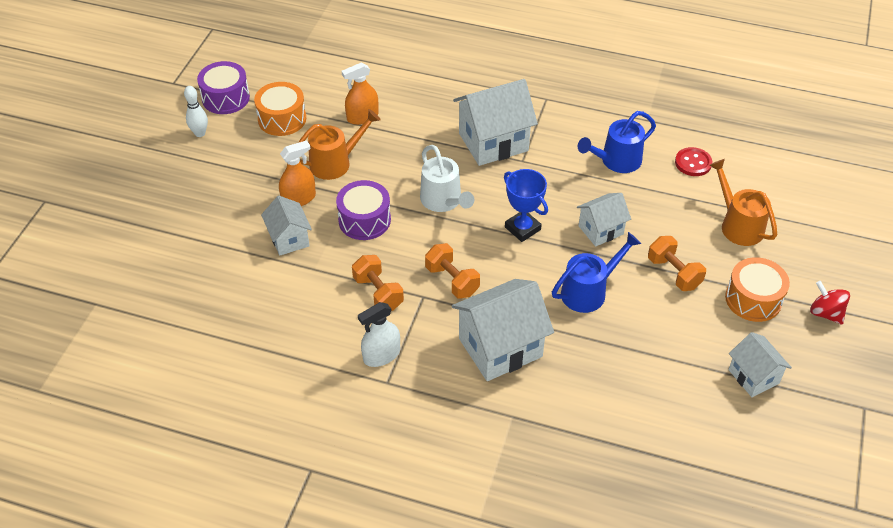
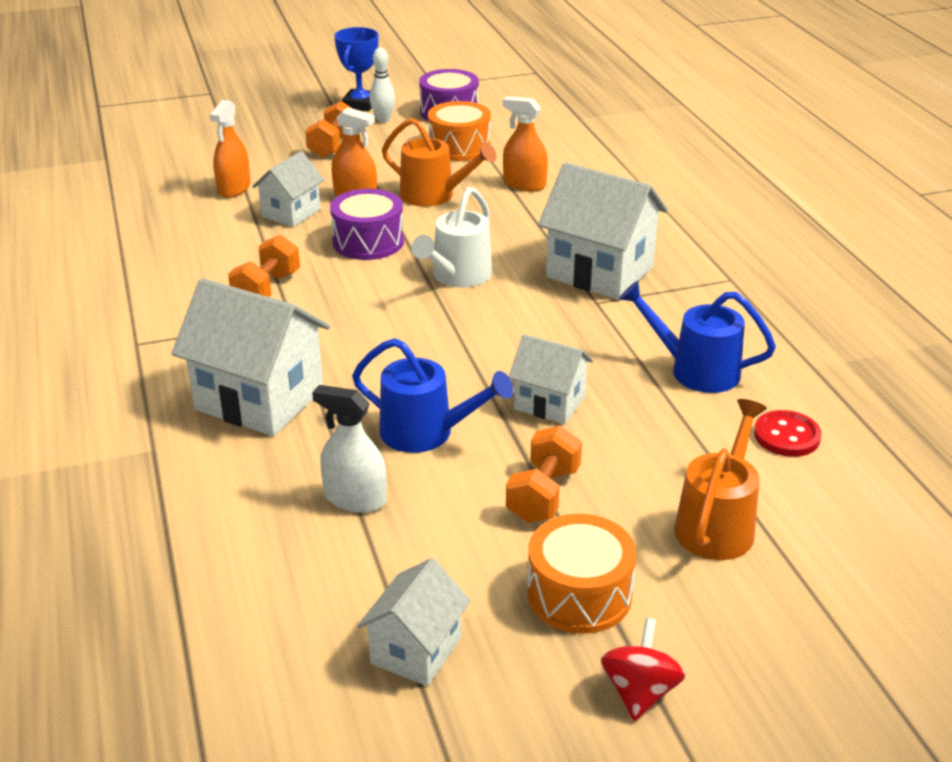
camera: 55 degrees right, 15 degrees down
white spray bottle [358,302,400,367] -> white spray bottle moved to [312,385,387,513]
orange dumbbell [425,243,480,299] -> orange dumbbell moved to [305,101,353,158]
blue trophy [504,169,548,242] -> blue trophy moved to [334,27,378,111]
none -> orange spray bottle [209,100,250,198]

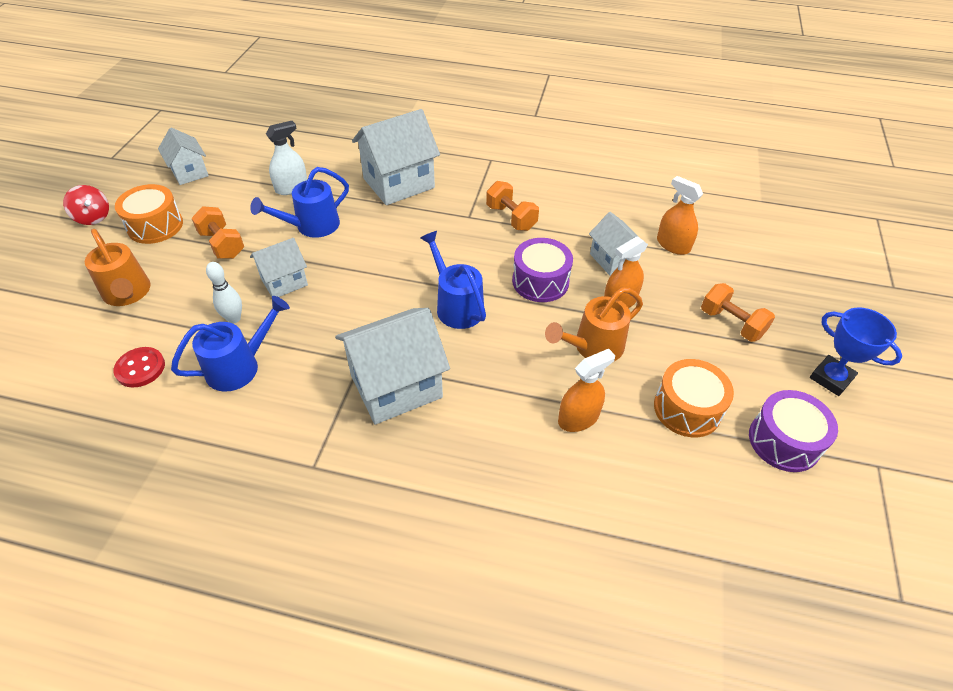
camera: 120 degrees right, 15 degrees up
white bowling pin [370,48,395,122] -> white bowling pin moved to [206,262,242,324]
white watering can [411,187,492,288] -> blue watering can [420,231,486,329]

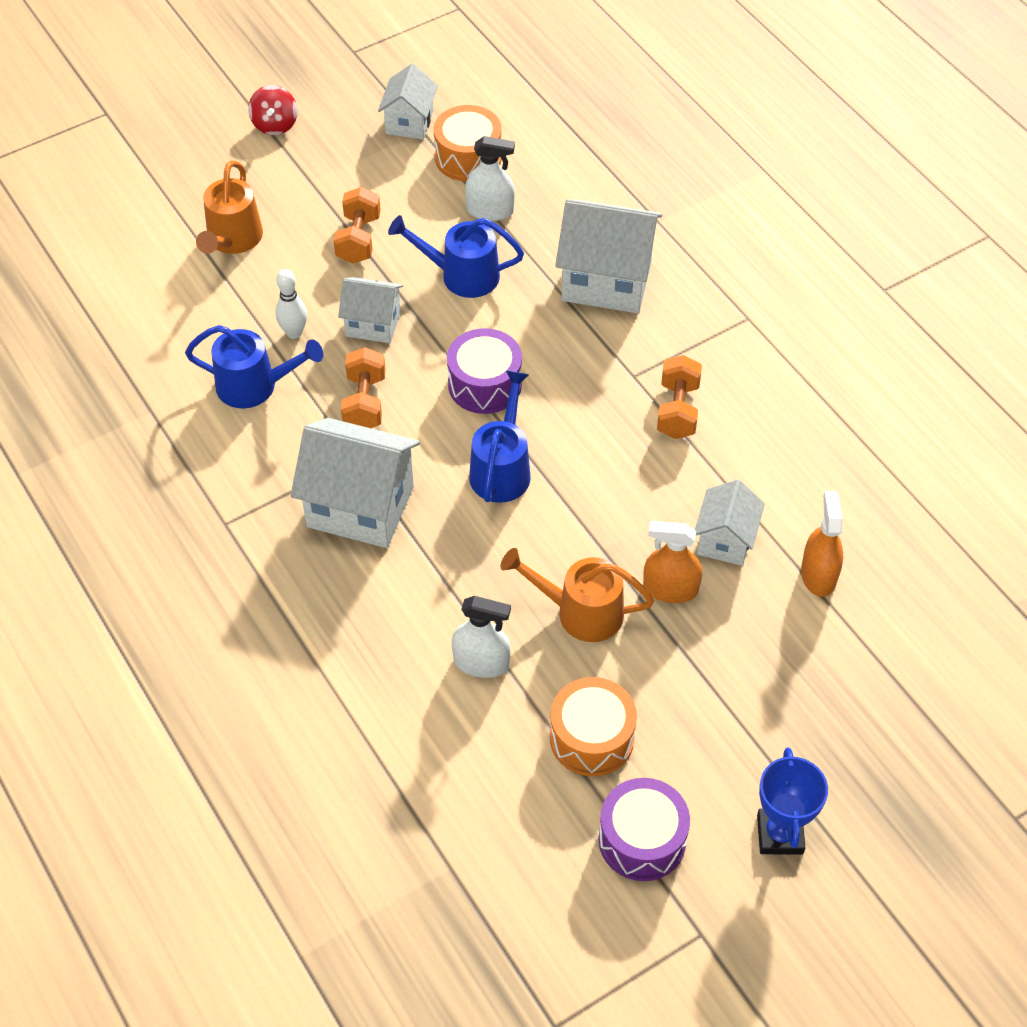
camera: 45 degrees right, 5 degrees up
red button [113,347,165,388] -> none
orange drum [115,184,183,244] -> orange drum moved to [434,105,502,182]
purple drum [512,238,573,302] -> purple drum moved to [447,328,522,414]
orange spray bottle [558,349,615,432] -> white spray bottle [452,596,511,678]
orange dumbbell [701,283,775,342] -> orange dumbbell moved to [341,347,385,428]

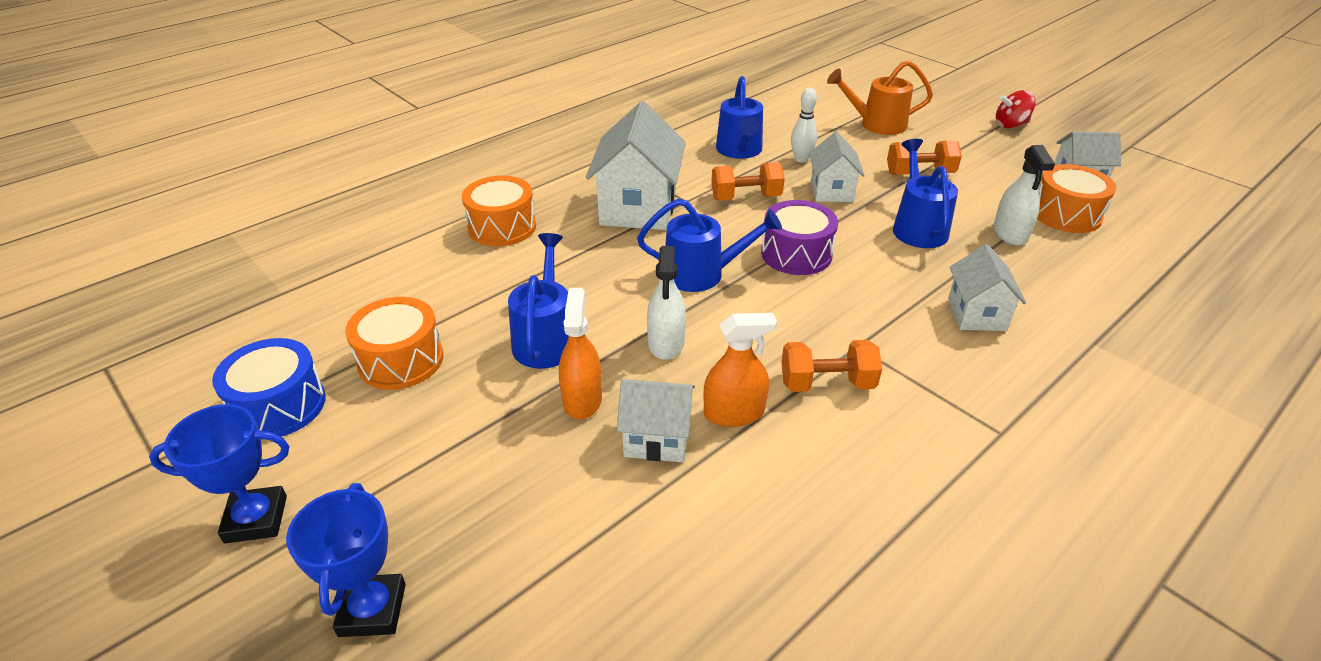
camera: 80 degrees right, 15 degrees down
white spray bottle [452,596,511,678] -> white spray bottle moved to [647,246,686,360]
orange watering can [501,548,654,642] -> blue watering can [508,233,569,369]
white house [555,199,662,313] -> white house [948,244,1026,331], size x0.58
purple drum [599,778,690,881] -> blue drum [212,338,326,437]
orange spray bottle [801,491,843,597] -> orange spray bottle moved to [703,313,777,427]
none -> blue trophy [286,483,406,637]
none -> orange drum [462,176,536,246]

